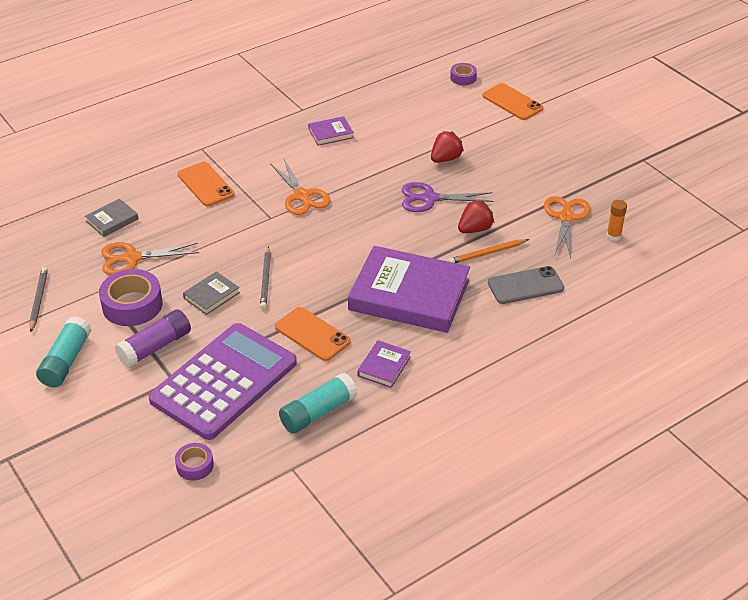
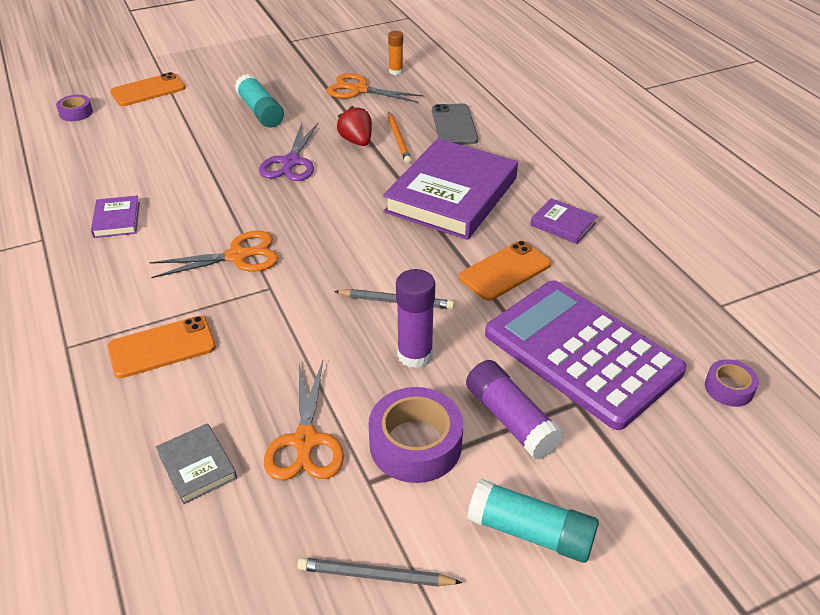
camera: 80 degrees left, 0 degrees up
grey book [183,271,240,315] -> purple glue stick [396,269,435,368]
turquoise glue stick [279,373,358,434] -> turquoise glue stick moved to [235,74,284,127]
red strawberry [431,131,464,163] -> none

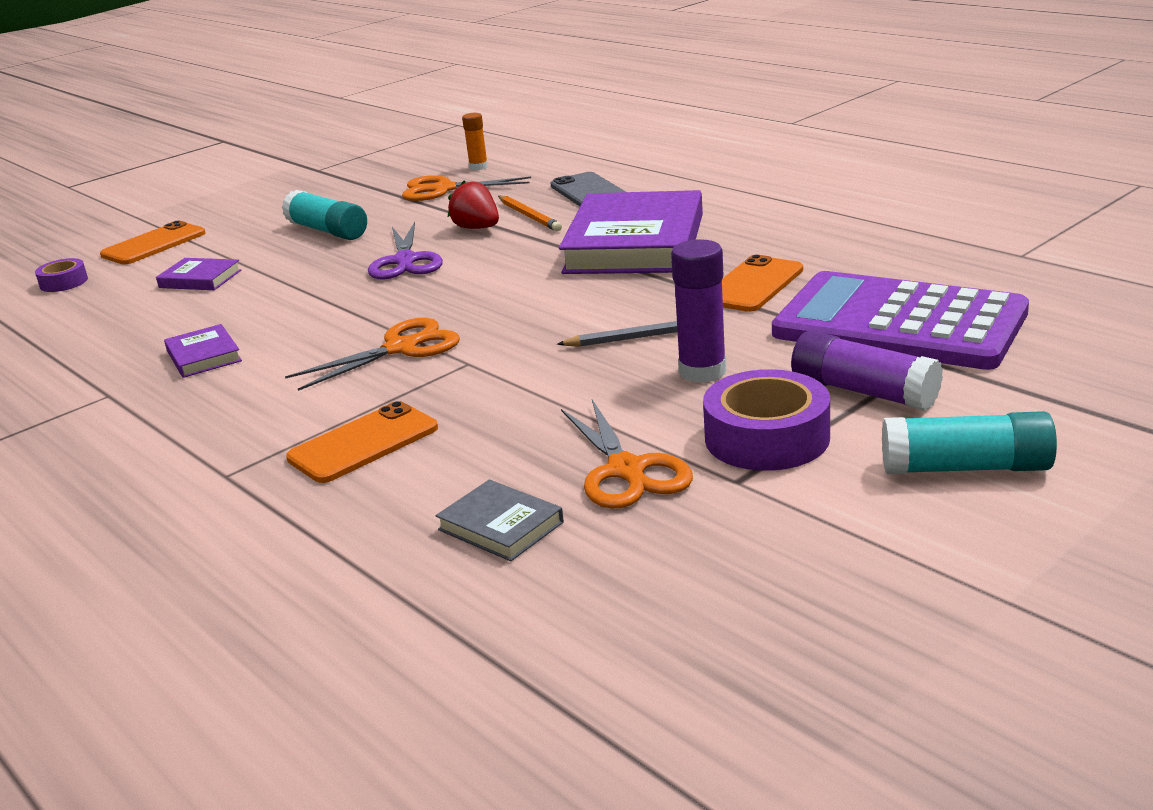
camera: 15 degrees left, 15 degrees down
grey pencil [297,558,462,587] -> none
purple book [530,198,597,244] -> purple book moved to [156,258,241,290]
purple tape [705,359,759,407] -> none

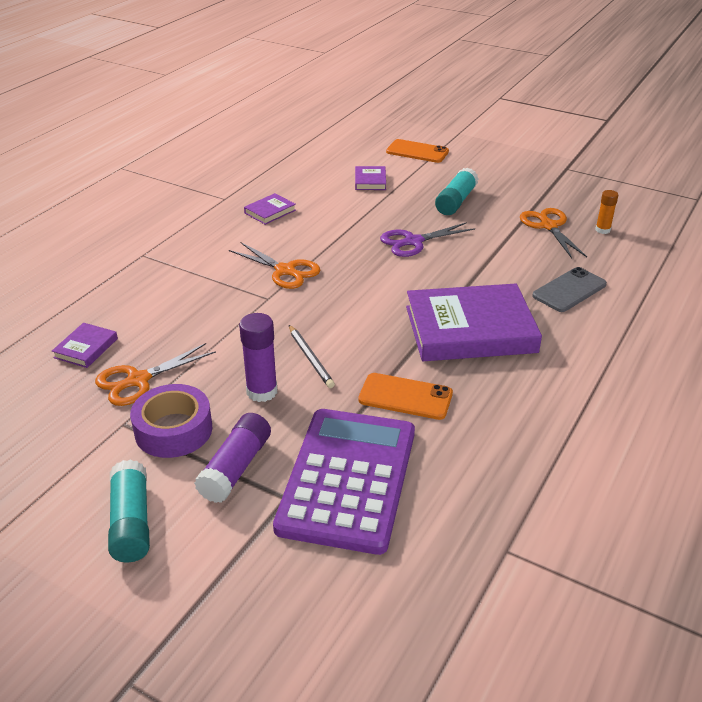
camera: 70 degrees right, 10 degrees up
purple tape [35,258,88,292] -> none
orange phone [286,401,438,483] -> none
grey book [436,479,564,561] -> purple book [52,323,118,368]
red strawberry [448,180,499,229] -> none
orange pencil [498,196,562,232] -> none

